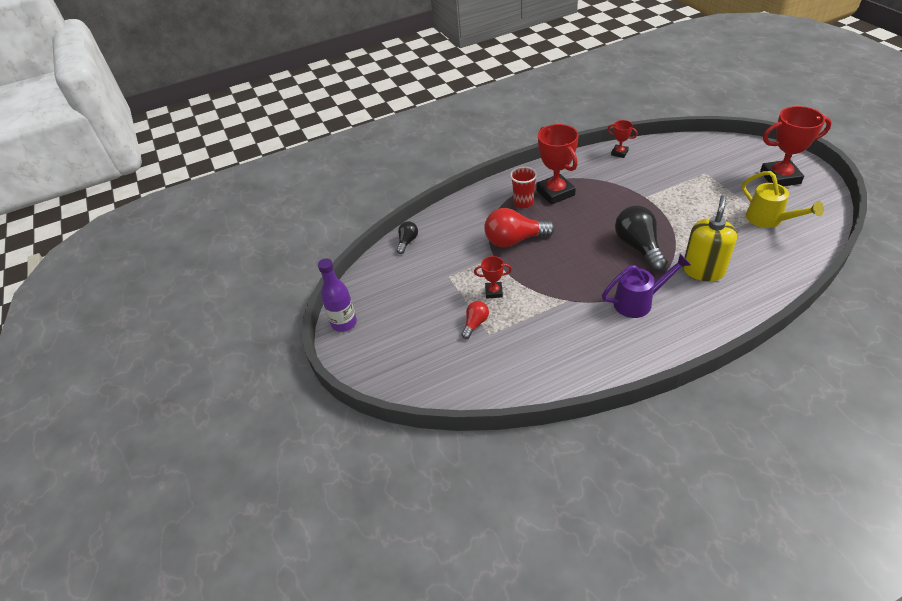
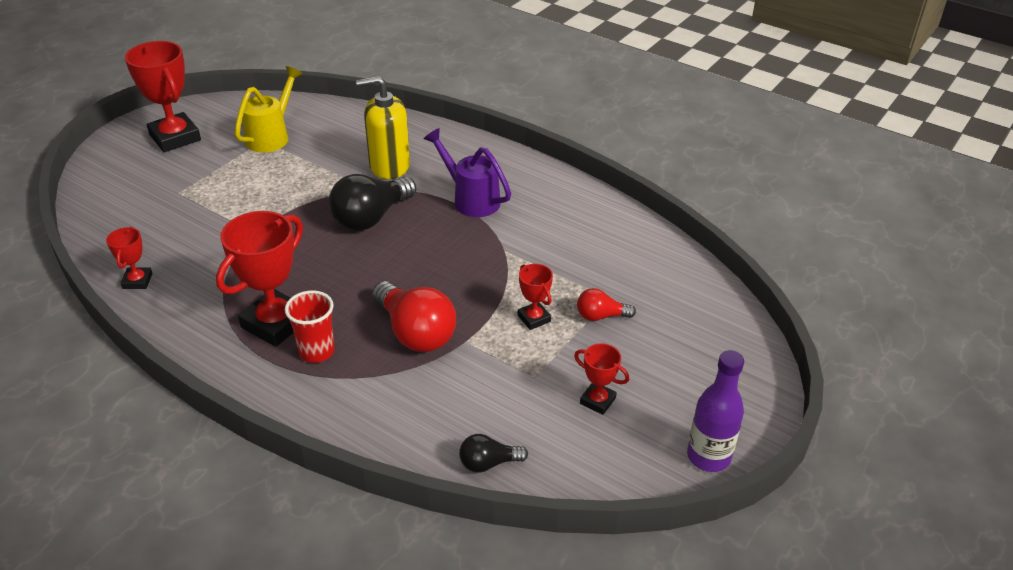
camera: 125 degrees left, 5 degrees down
none -> red trophy [574,343,629,415]

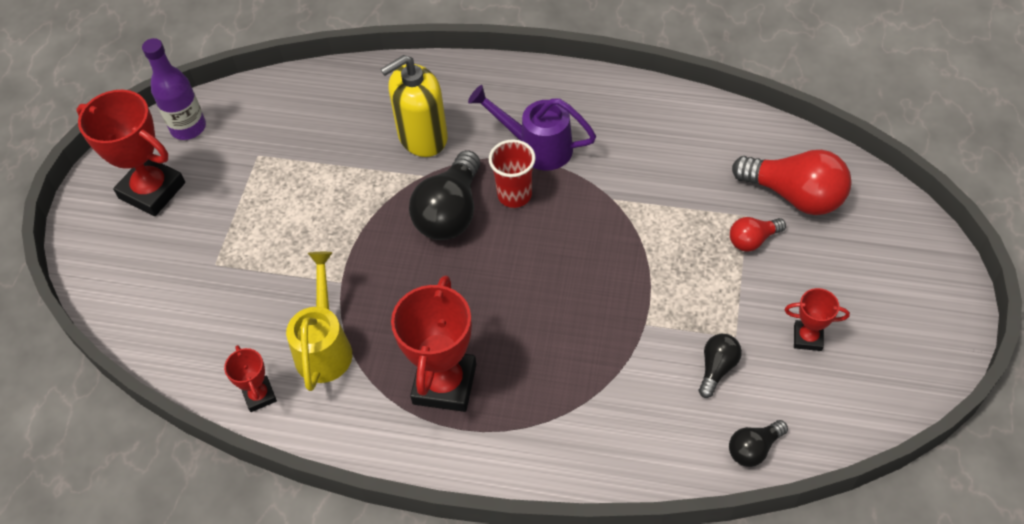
camera: 20 degrees left, 15 degrees up
yellow watering can [235,66,303,153] -> yellow watering can moved to [286,252,352,391]
red cup [285,290,335,363] -> red cup moved to [489,139,536,208]
red light bulb [372,281,456,352] -> red light bulb moved to [732,150,852,215]
red trophy [518,264,553,330] -> none
purple bottle [687,350,744,472] -> purple bottle moved to [142,38,206,140]
none -> black light bulb [699,334,742,398]

